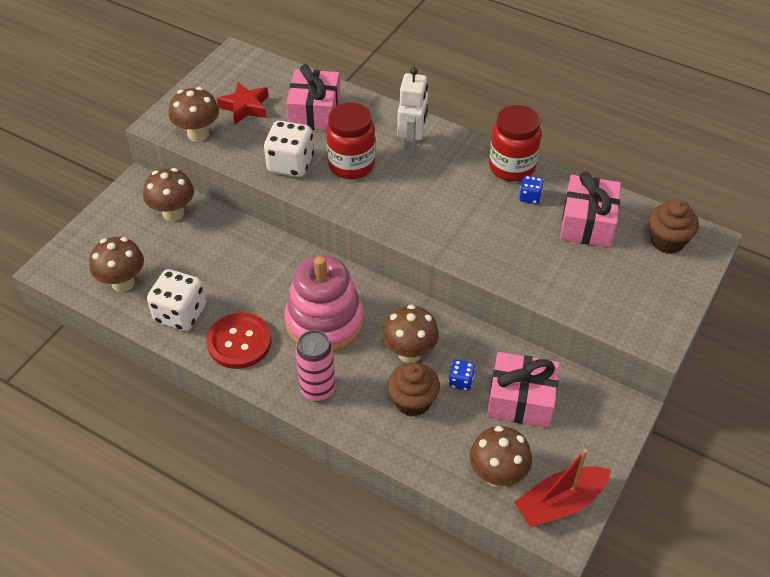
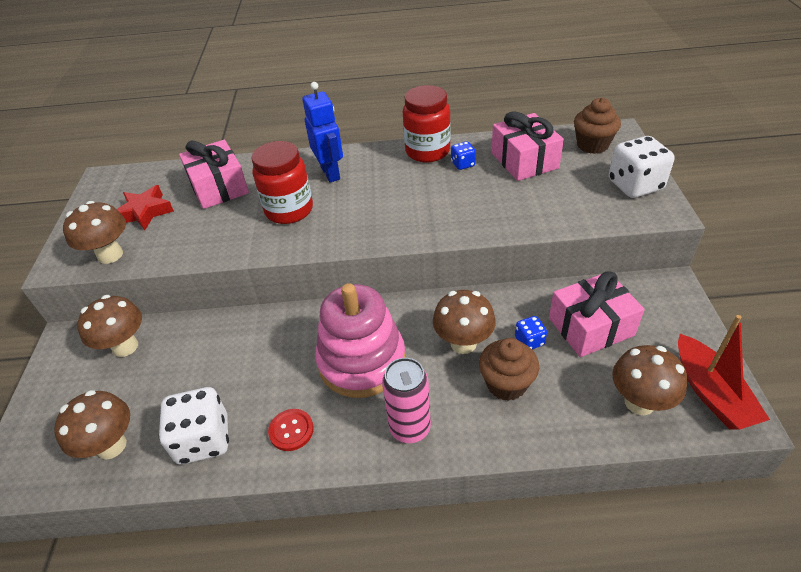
camera: 30 degrees left, 5 degrees down
red button [207,313,272,369] -> red button [268,409,314,451], size x0.58
white dice [264,121,314,177] -> white dice moved to [609,136,674,198]
white robot [397,67,428,156] -> blue robot [303,82,343,182]
red boat [514,449,611,527] -> red boat turned 45 degrees counterclockwise [678,315,770,430]

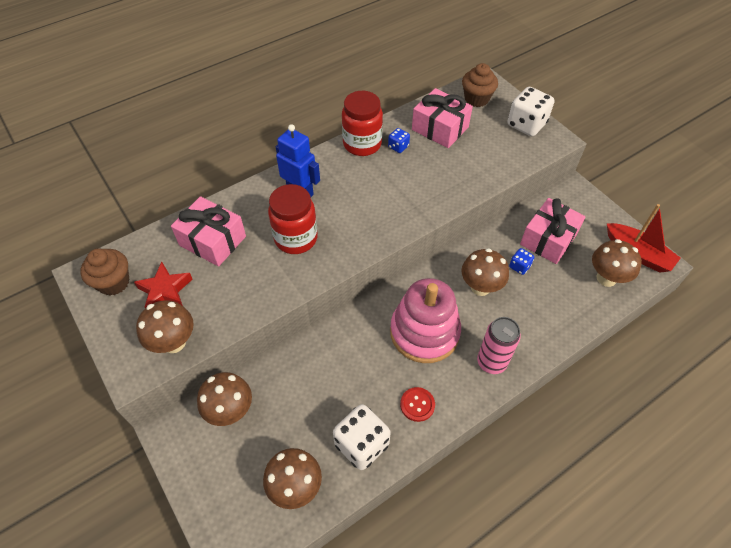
camera: 35 degrees left, 10 degrees up
brown cupcake [479,338,539,401] -> brown cupcake moved to [80,248,129,296]

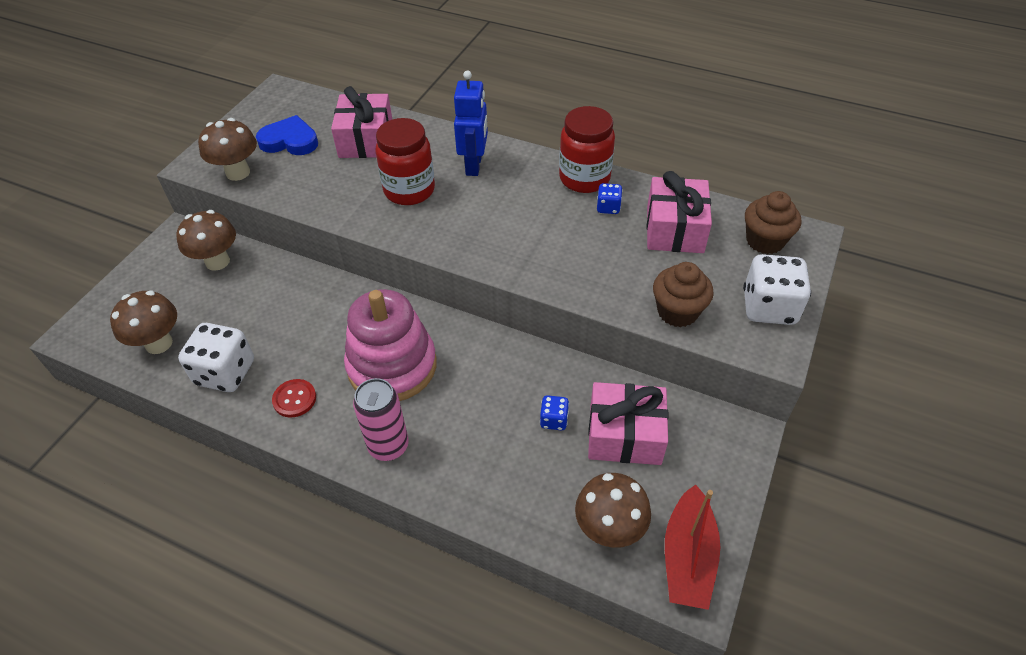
camera: 60 degrees right, 5 degrees down
brown cupcake [80,248,129,296] -> brown cupcake moved to [653,262,714,327]
red star [134,262,193,308] -> blue heart [256,115,318,155]
brown mushroom [461,248,509,296] -> none

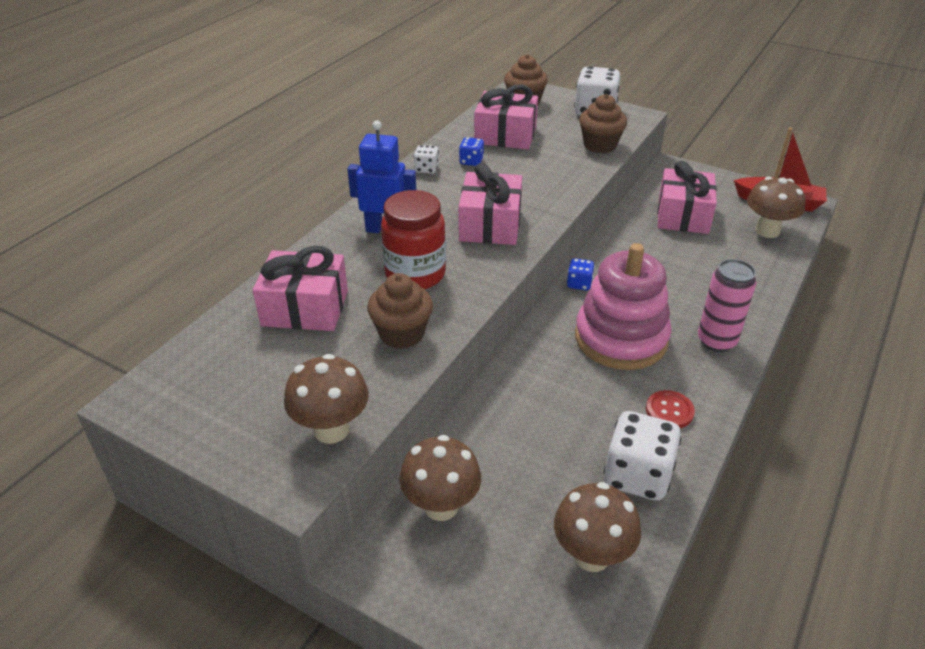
camera: 85 degrees left, 10 degrees down
blue heart [256,115,318,155] -> none
blue dice [540,395,569,430] -> blue dice moved to [567,258,595,290]
red jar [559,106,615,193] -> white dice [414,145,439,174]
none -> brown cupcake [367,273,433,349]
none -> pink gift [459,163,522,245]

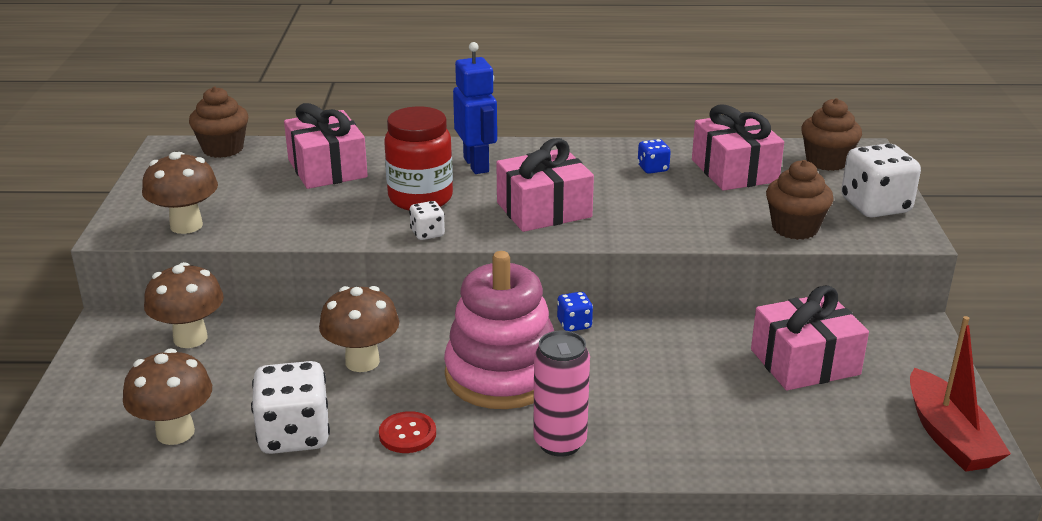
camera: 60 degrees right, 10 degrees down
brown cupcake [367,273,433,349] -> brown cupcake moved to [189,86,248,158]
white dice [414,145,439,174] -> white dice moved to [409,201,445,240]
brown mushroom [747,177,805,238] -> brown mushroom moved to [319,286,399,372]

